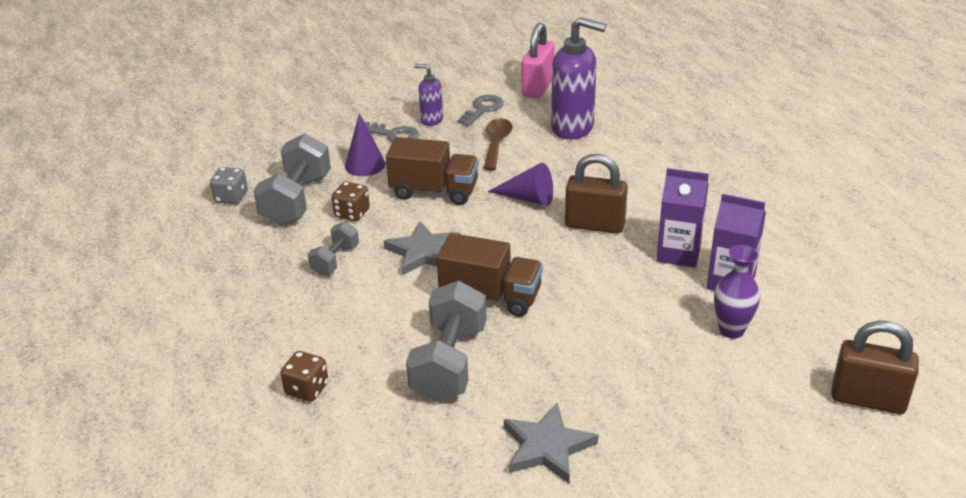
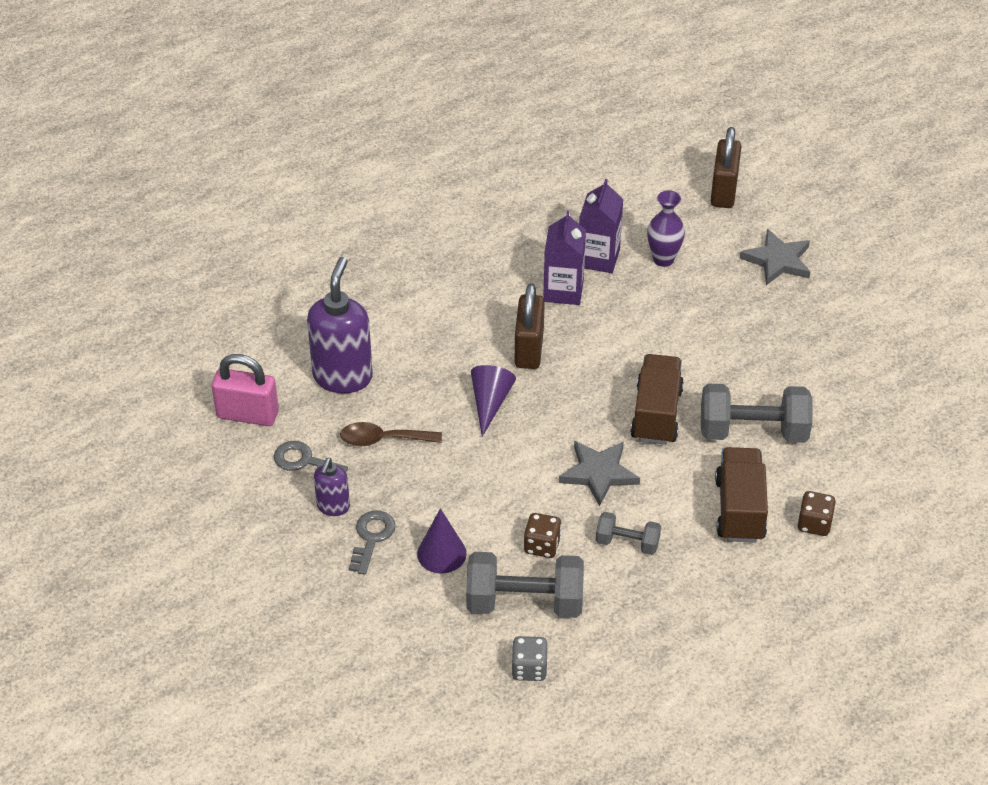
camera: 100 degrees left, 10 degrees up
brown truck [386,137,479,205] -> brown truck moved to [715,447,768,543]
grey star [504,403,598,483] -> grey star moved to [740,229,810,285]

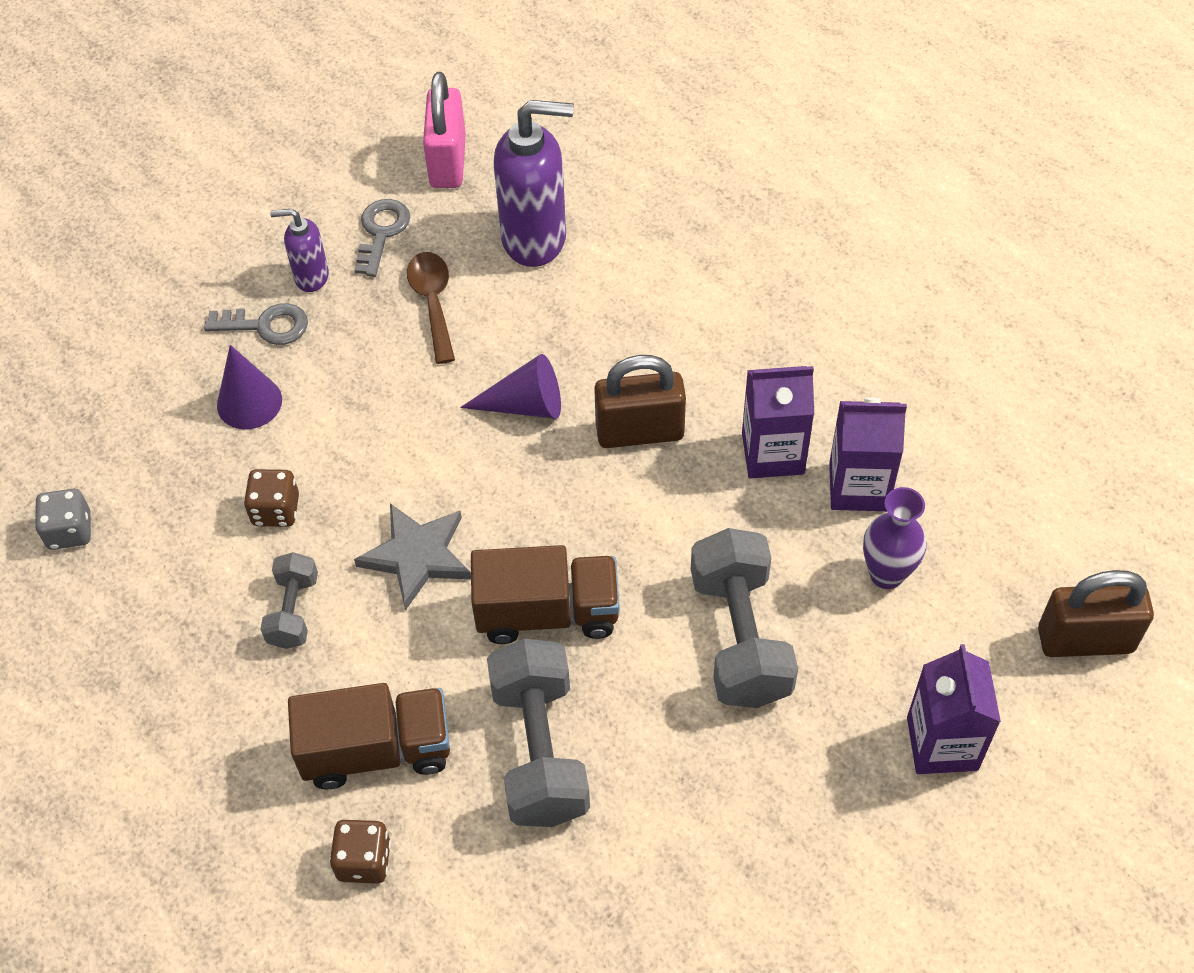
camera: 80 degrees right, 10 degrees up
grey dumbbell [466,552,584,618] -> grey dumbbell moved to [691,528,798,708]
grey star [740,229,810,285] -> purple carton [907,644,1001,774]

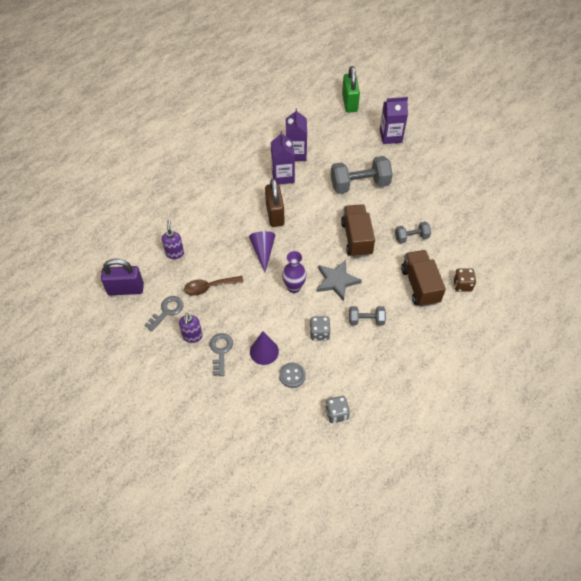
camera: 95 degrees left, 0 degrees up
brown dice [244,469,299,527] -> grey dice [310,316,331,341]
grey key [354,199,410,277] -> grey key turned 120 degrees clockwise [145,296,184,332]
pink padlock [423,72,466,188] -> purple padlock [101,259,144,295]
grey dumbbell [487,639,590,827] -> grey dumbbell [395,222,431,244], size x0.55
purple soap dispenser [493,100,574,267] -> purple soap dispenser [162,220,184,259], size x0.53
purple vase [863,487,927,589] -> purple vase moved to [282,251,307,293]
brown padlock [1038,570,1154,657] -> green padlock [342,66,360,113]
none -> grey button [279,363,306,388]

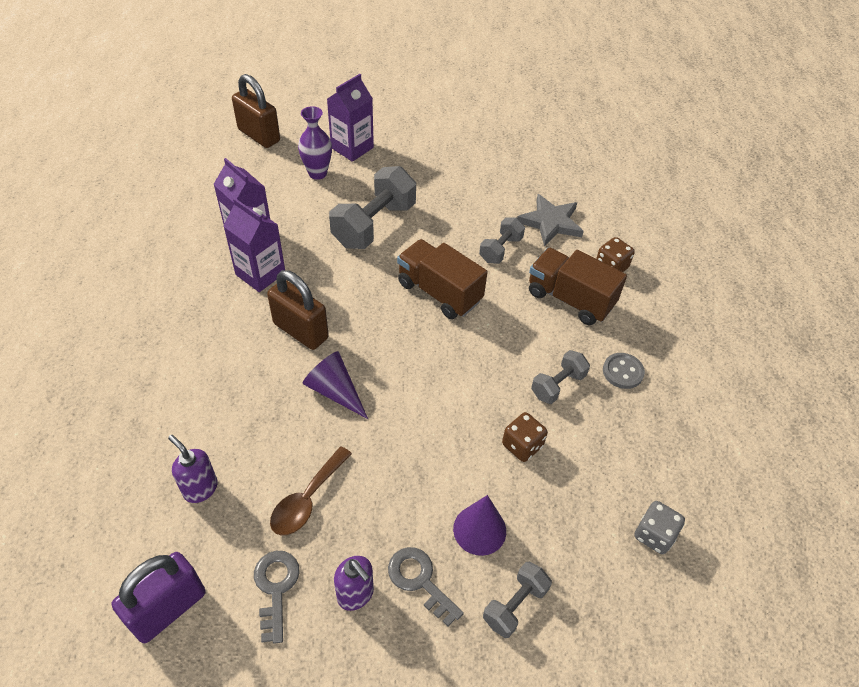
camera: 45 degrees left, 5 degrees down
grey button [279,363,306,388] -> grey button moved to [603,353,645,389]
purple vase [282,251,307,293] -> purple vase moved to [298,106,332,180]
grey dice [310,316,331,341] -> brown dice [502,412,548,462]
grey star [317,260,362,301] -> grey star moved to [517,194,584,246]
green padlock [342,66,360,113] -> brown padlock [232,74,280,148]
none -> grey dumbbell [483,562,552,638]

